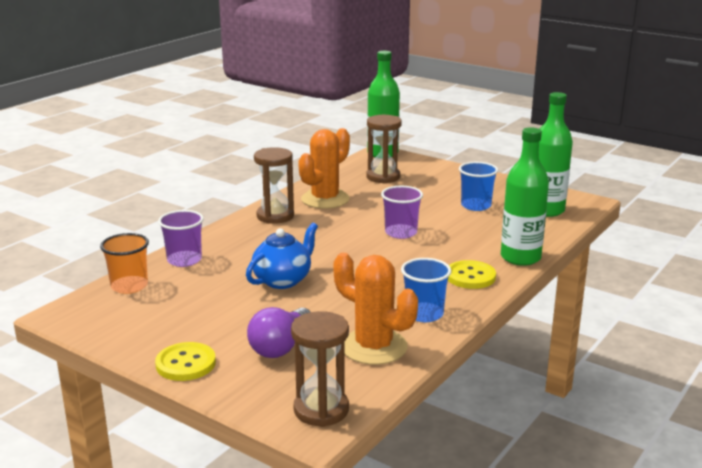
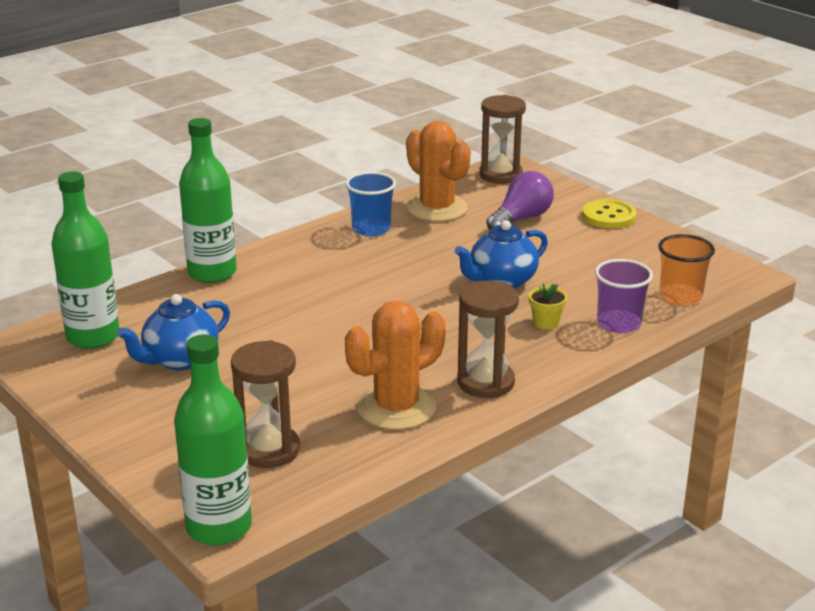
camera: 165 degrees left, 5 degrees up
purple cup [381,186,423,239] -> none
yellow button [448,260,496,289] -> none
blue cup [459,162,498,211] -> blue teapot [117,294,230,370]
none -> yellow flower pot [529,284,567,330]

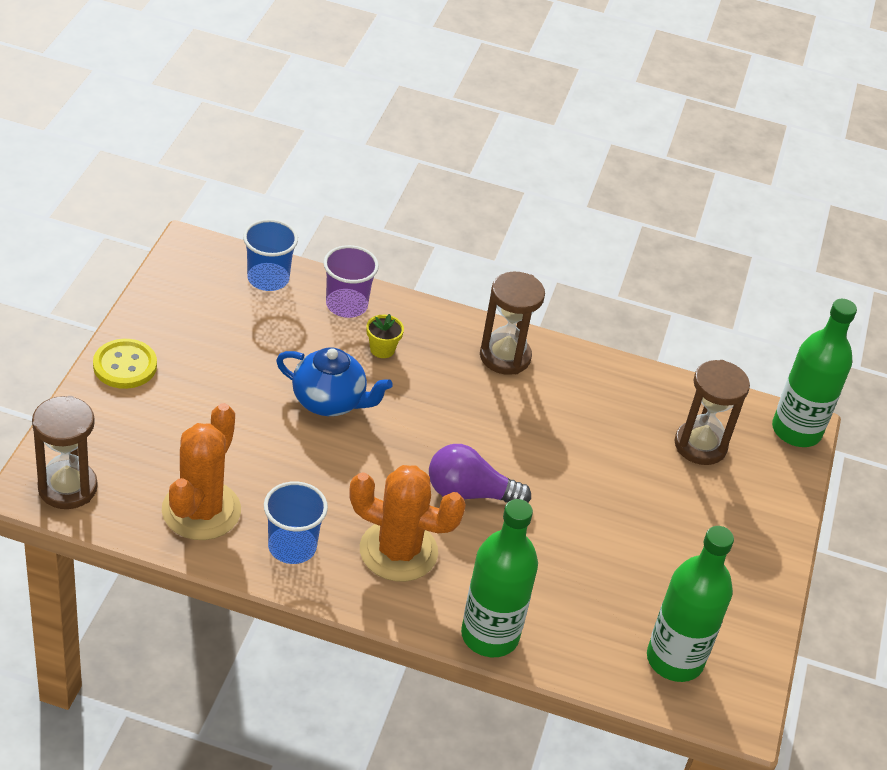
camera: 130 degrees left, 15 degrees up
blue teapot [117,294,230,370] -> none
orange cactus [345,301,446,430] -> orange cactus moved to [349,465,466,582]
purple light bulb [486,171,554,230] -> purple light bulb moved to [429,444,531,502]
orange cup [658,234,715,306] -> blue cup [243,219,298,291]

